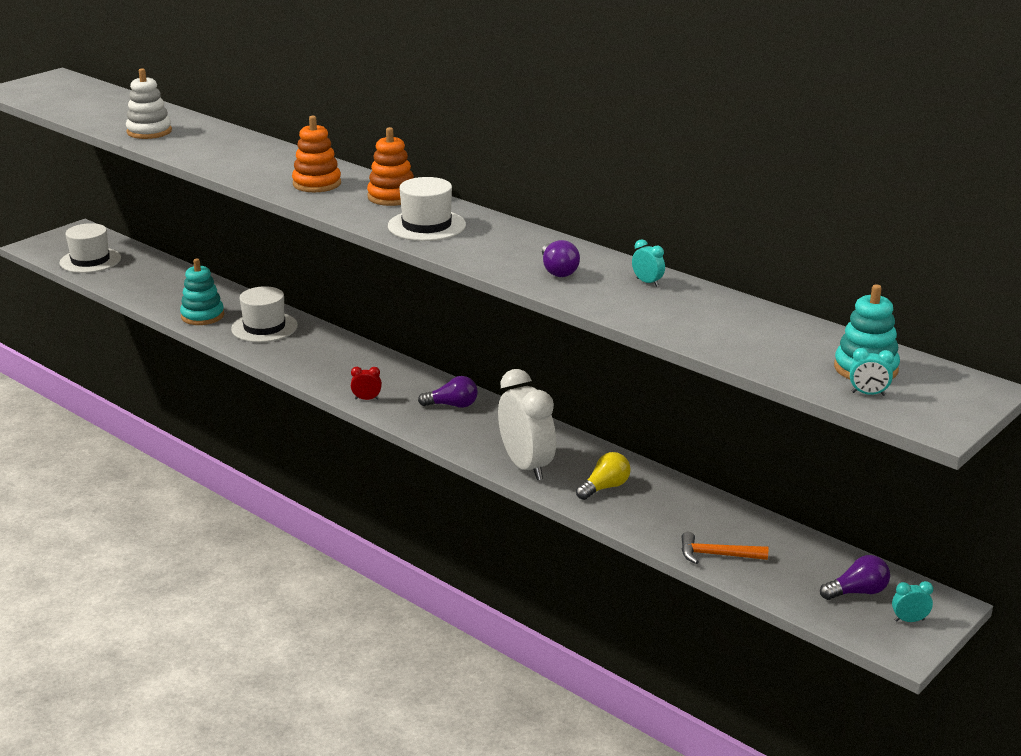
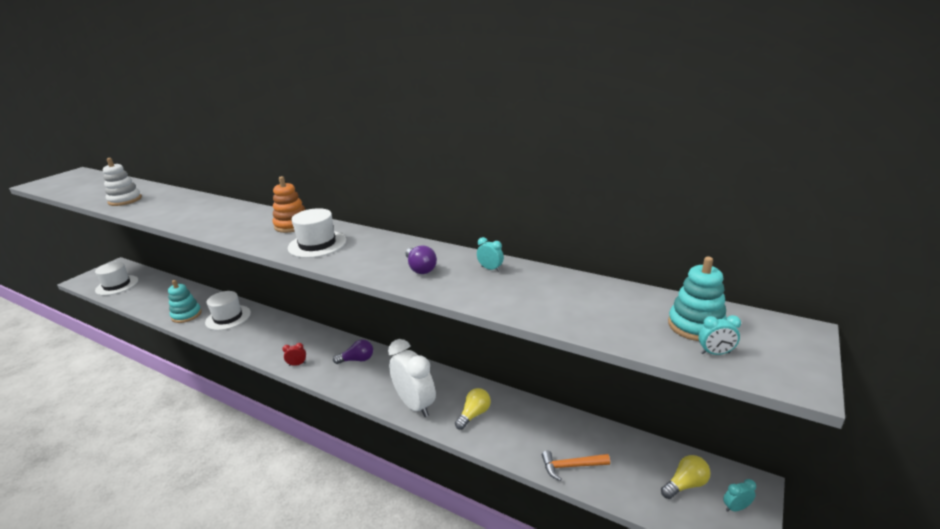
camera: 10 degrees left, 0 degrees up
orange stacking toy [292,116,341,192] -> none
purple light bulb [820,555,890,600] -> yellow light bulb [661,455,711,499]

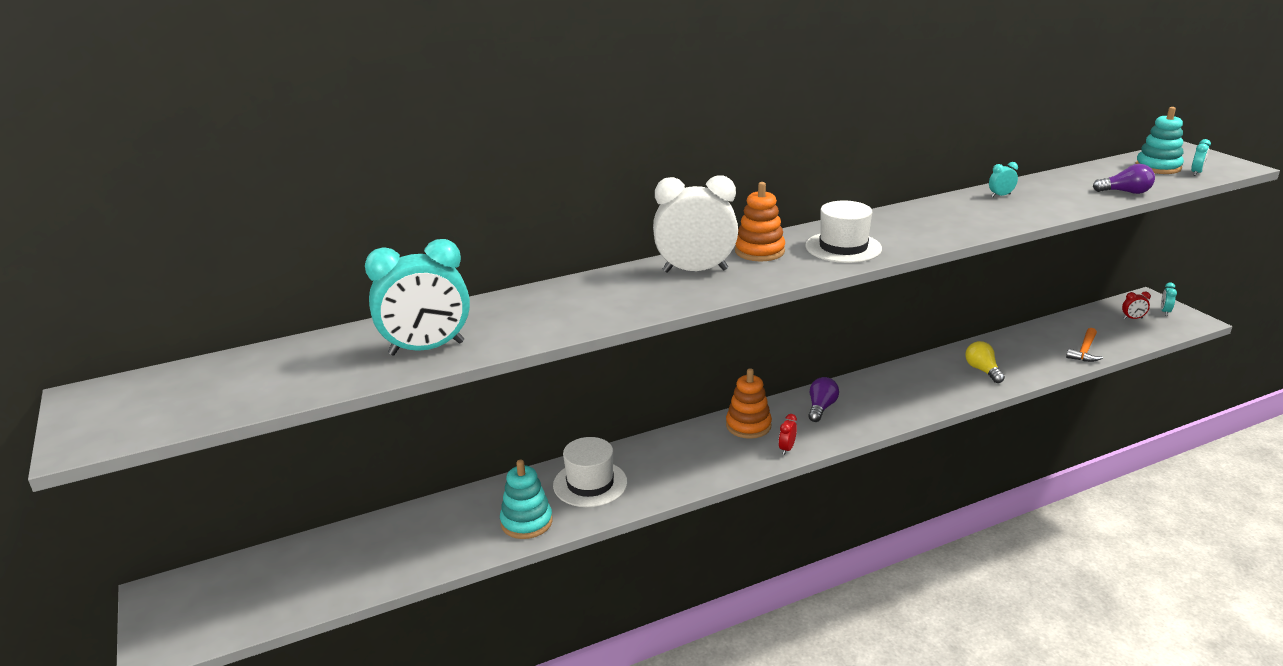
camera: 55 degrees left, 0 degrees up
white hat [95,262,138,295] -> none
white stacking toy [103,158,142,206] -> turquoise clock [365,239,470,356]
white clock [388,339,436,417] -> white clock moved to [653,176,738,273]
purple light bulb [406,245,437,274] -> purple light bulb moved to [1093,164,1155,194]
yellow light bulb [661,455,711,499] -> red clock [1122,292,1151,319]
none -> orange stacking toy [726,368,772,439]

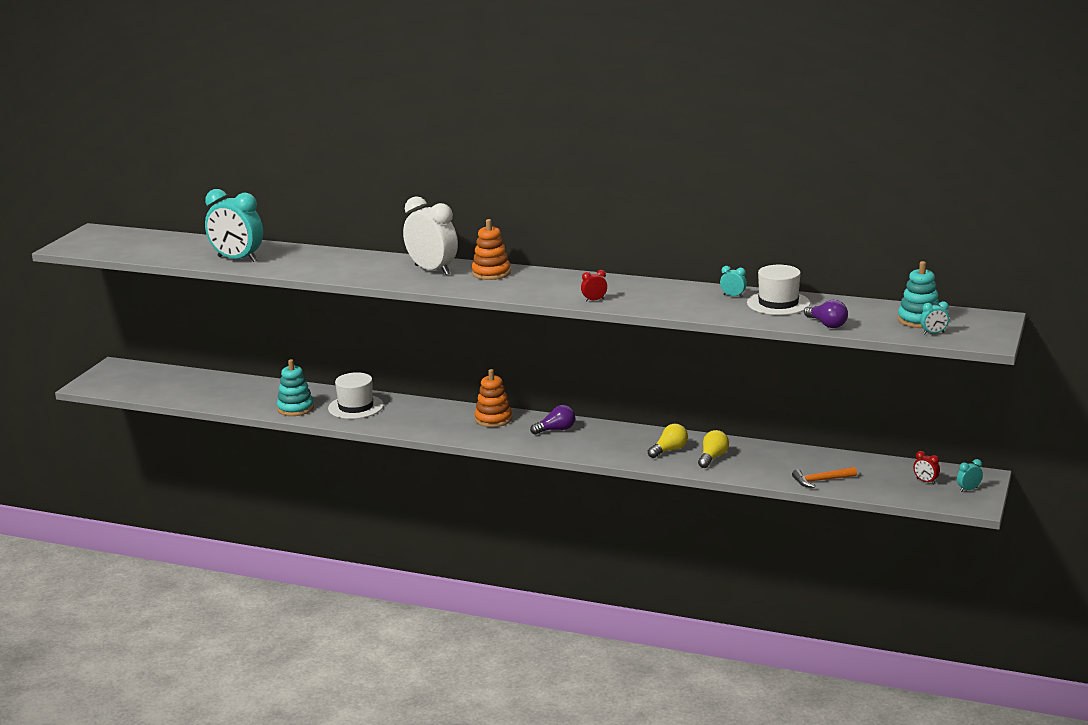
camera: 45 degrees right, 5 degrees down
red clock [779,414,797,455] -> red clock moved to [581,270,607,302]
white hat [805,200,882,263] -> white hat moved to [747,265,810,315]
none -> yellow light bulb [648,424,688,458]

